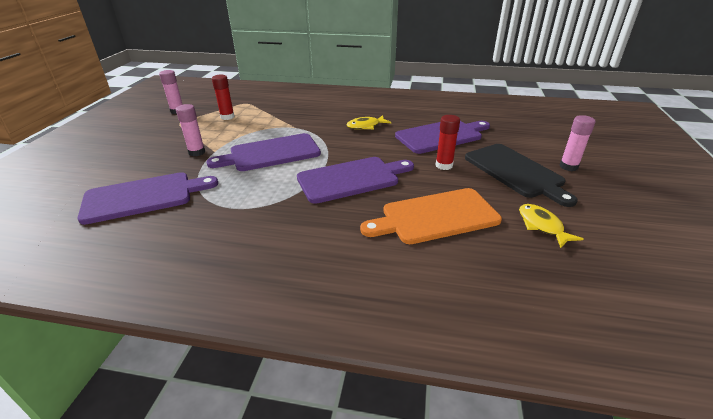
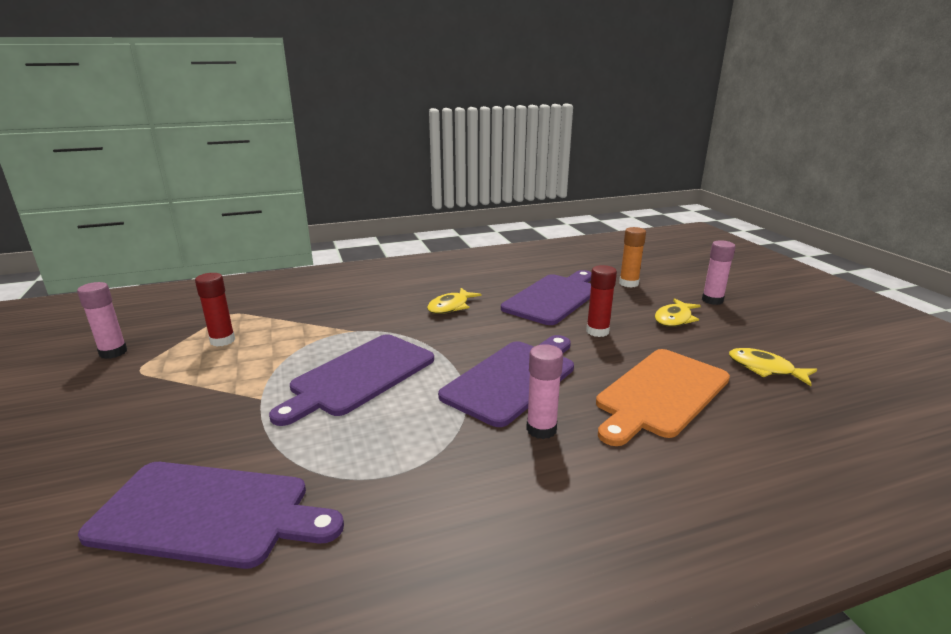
camera: 30 degrees left, 10 degrees down
purple cutting board [78,172,218,225] -> purple cutting board turned 60 degrees clockwise [78,462,344,569]
pink glue stick [176,104,205,157] -> pink glue stick moved to [526,344,563,439]
black cutting board [465,144,578,207] -> yellow fish [655,298,701,327]
none -> orange glue stick [619,227,646,288]

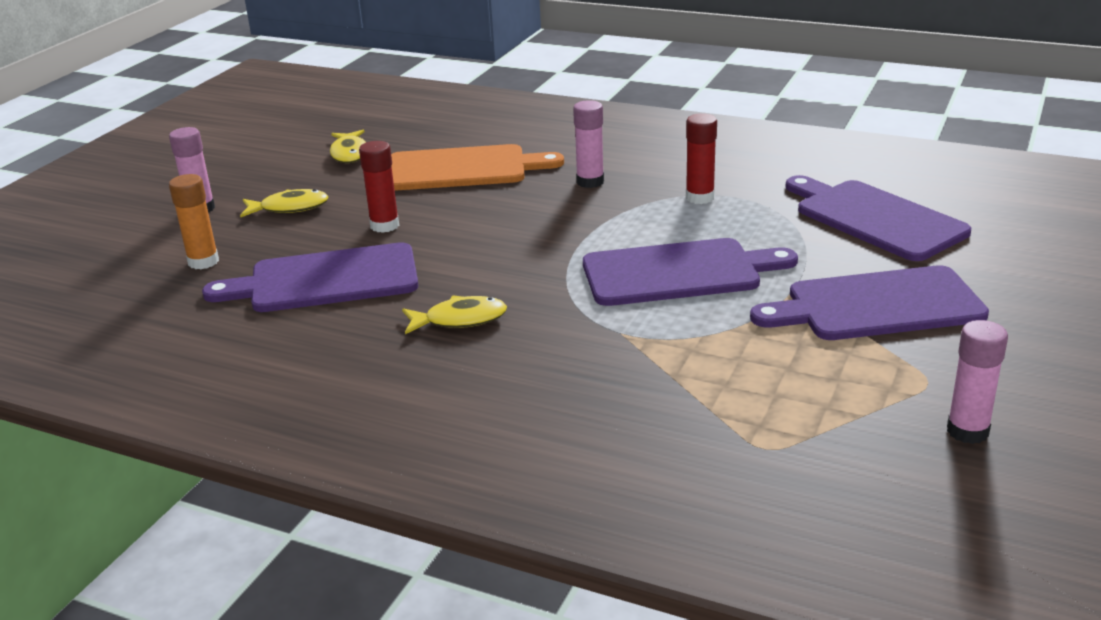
camera: 135 degrees left, 5 degrees up
red glue stick [195,273,235,347] -> red glue stick moved to [686,113,717,204]
purple cutting board [438,335,574,427] -> purple cutting board moved to [750,265,989,340]

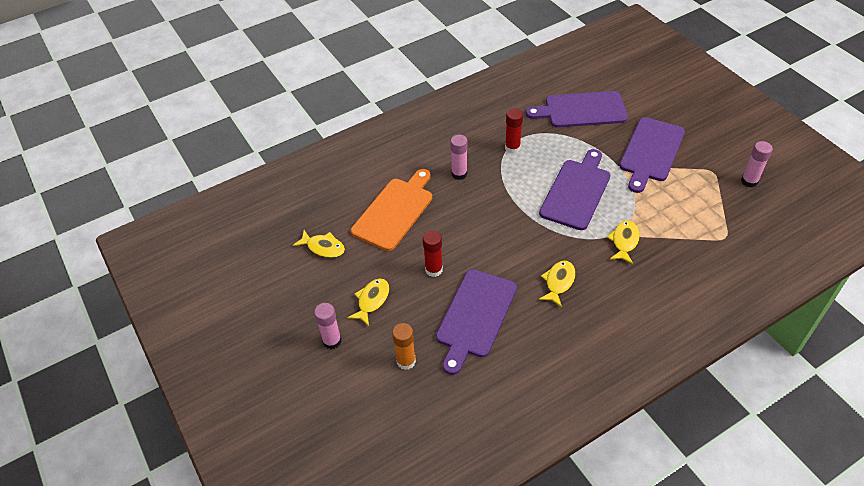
camera: 55 degrees left, 20 degrees up
none -> yellow fish [607,221,640,264]

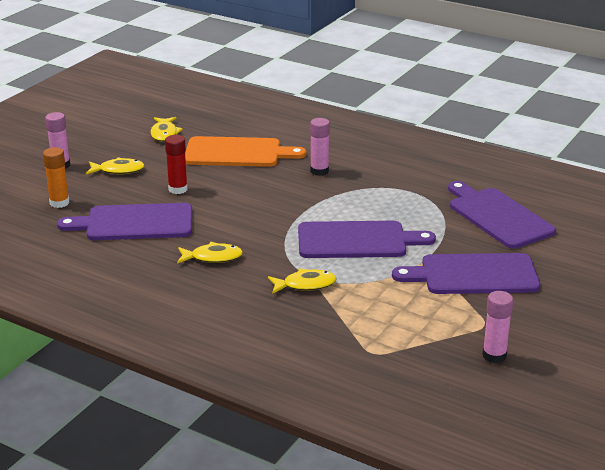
camera: 60 degrees right, 20 degrees down
red glue stick [505,109,523,154] -> none

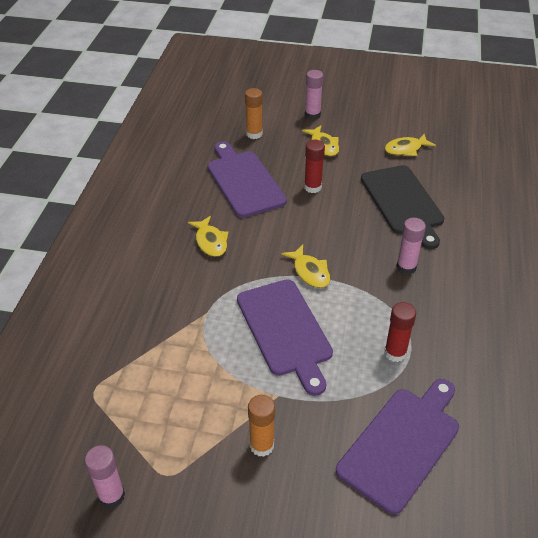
camera: 70 degrees right, 15 degrees up
orange cutting board [185,136,306,167] -> black cutting board [361,165,444,249]
yellow fish [268,268,336,294] -> yellow fish moved to [281,245,330,288]
purple cutting board [392,253,540,294] -> orange glue stick [248,395,275,457]
none -> red glue stick [384,302,416,362]

